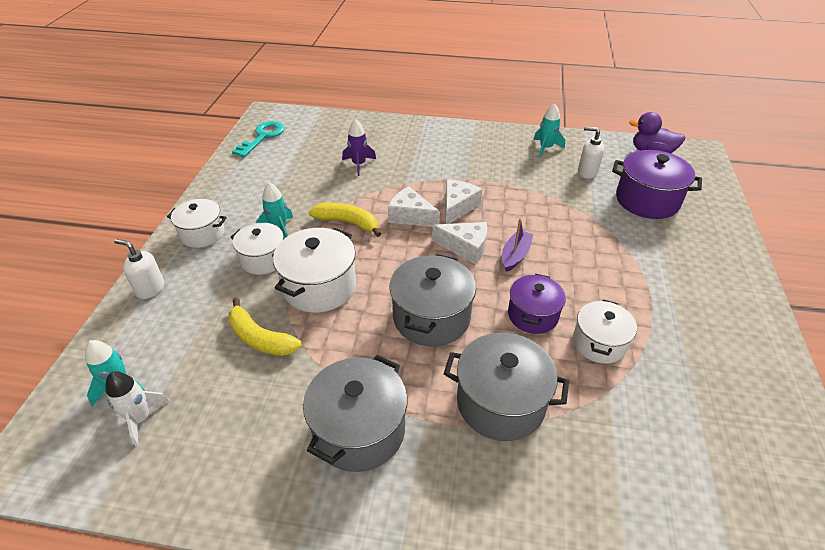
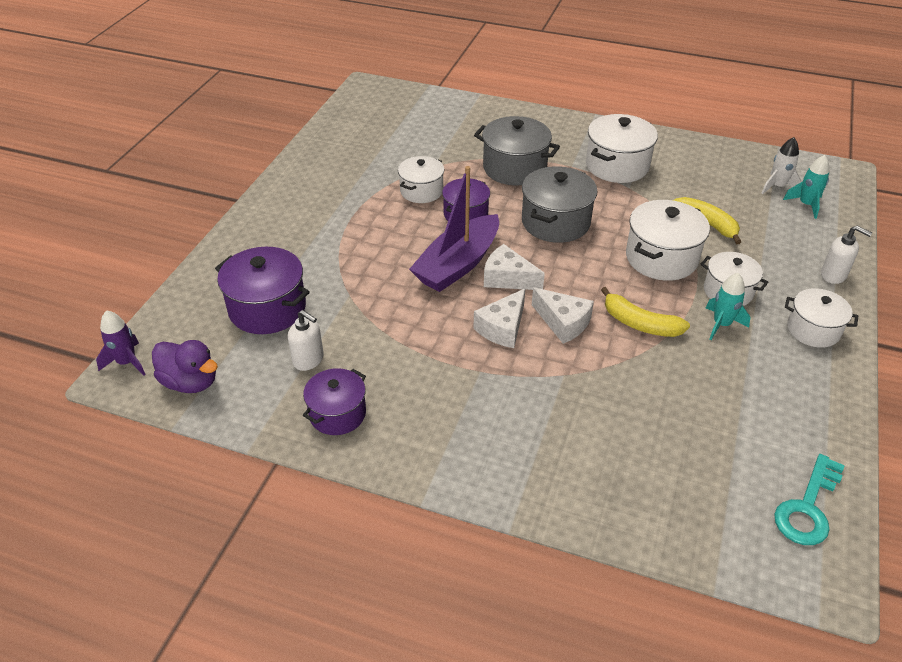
camera: 170 degrees left, 0 degrees up
grey pot [303,355,408,472] -> white pot [586,114,658,183]
purple rocket [342,119,376,176] -> purple rocket moved to [96,310,146,376]
purple boat [502,218,534,272] -> purple boat [409,166,499,292], size x1.99
turquoise rocket [534,103,565,157] -> purple pot [303,368,366,435]

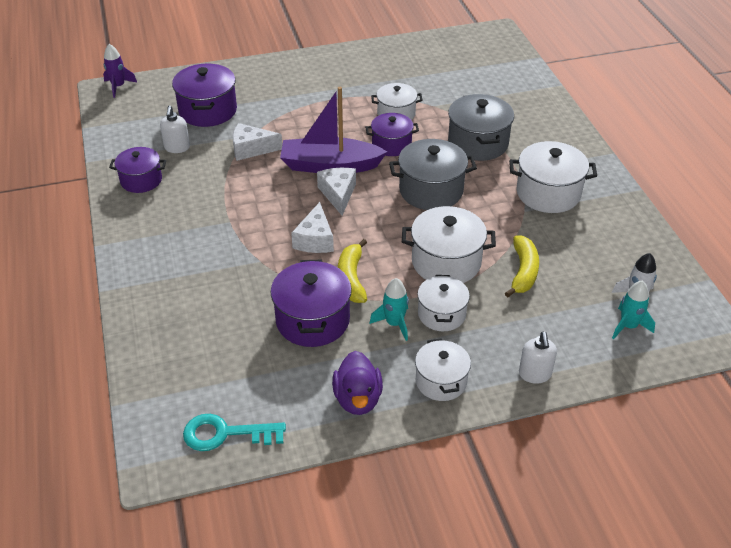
camera: 55 degrees right, 0 degrees up
purple duck [152,340,218,393] -> purple duck moved to [332,351,383,415]
white cheese [473,289,525,348] -> white cheese moved to [232,123,282,161]
none -> purple pot [271,259,352,347]

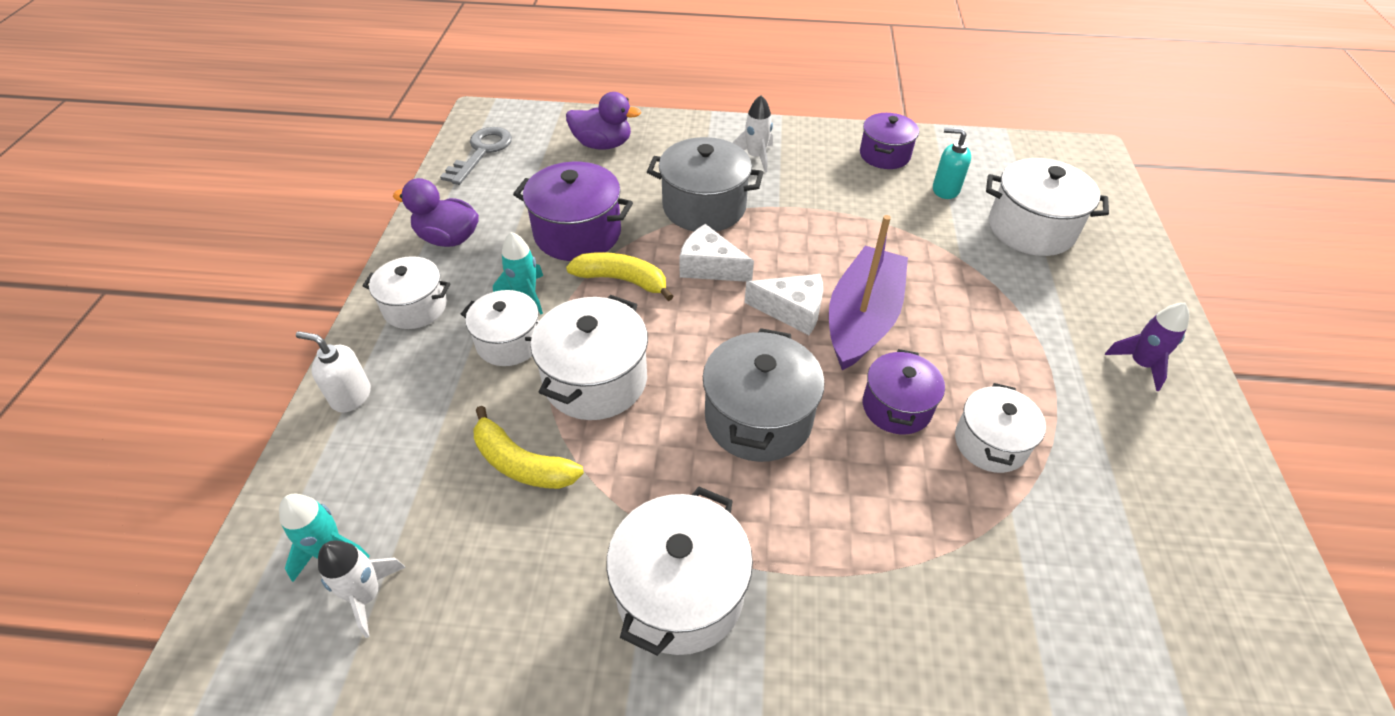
camera: 110 degrees right, 5 degrees up
purple rocket [103,44,137,98] -> purple rocket moved to [1105,303,1189,391]
white soap dispenser [160,106,190,153] -> turquoise soap dispenser [933,127,971,199]
purple pot [172,64,237,127] -> white pot [986,158,1109,256]
turquoise key [183,414,286,451] -> grey key [440,127,512,185]
white cheese [232,123,282,161] -> none
grey pot [448,94,514,161] -> grey pot moved to [647,137,764,231]
none -> purple duck [566,92,641,150]
none -> white rocket [732,95,773,172]

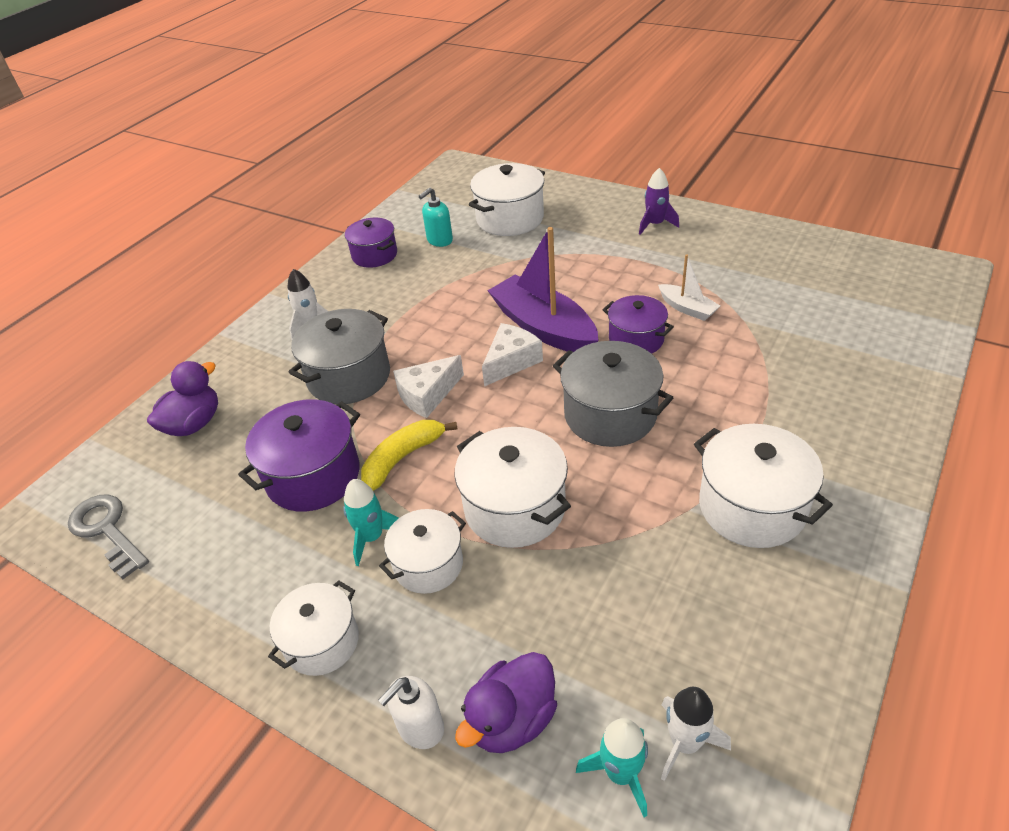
camera: 60 degrees left, 5 degrees down
purple duck [393,178,479,247] -> purple duck moved to [455,652,557,753]
yellow banana [473,406,584,489] -> none
white pot [955,383,1046,473] -> white boat [658,254,720,321]

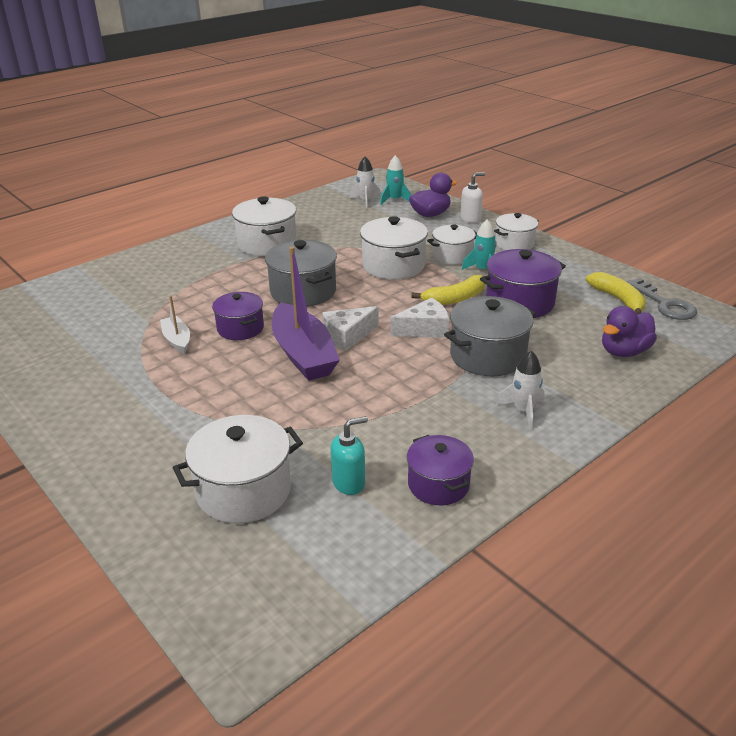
camera: 165 degrees left, 10 degrees down
purple rocket [639,168,679,235] -> none
none -> yellow banana [586,272,646,314]

